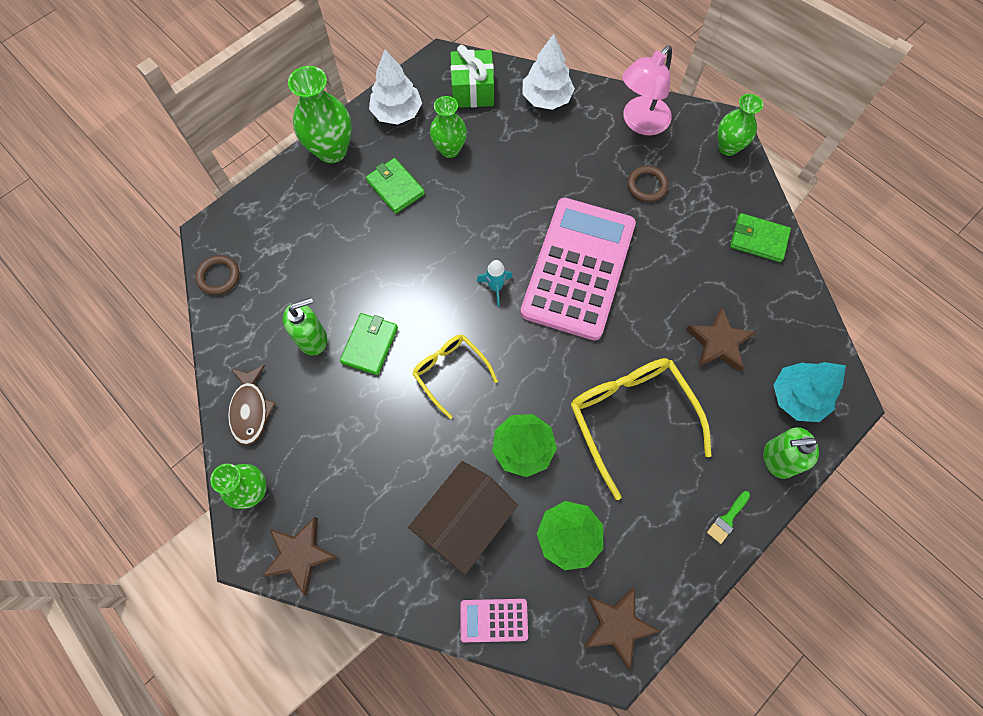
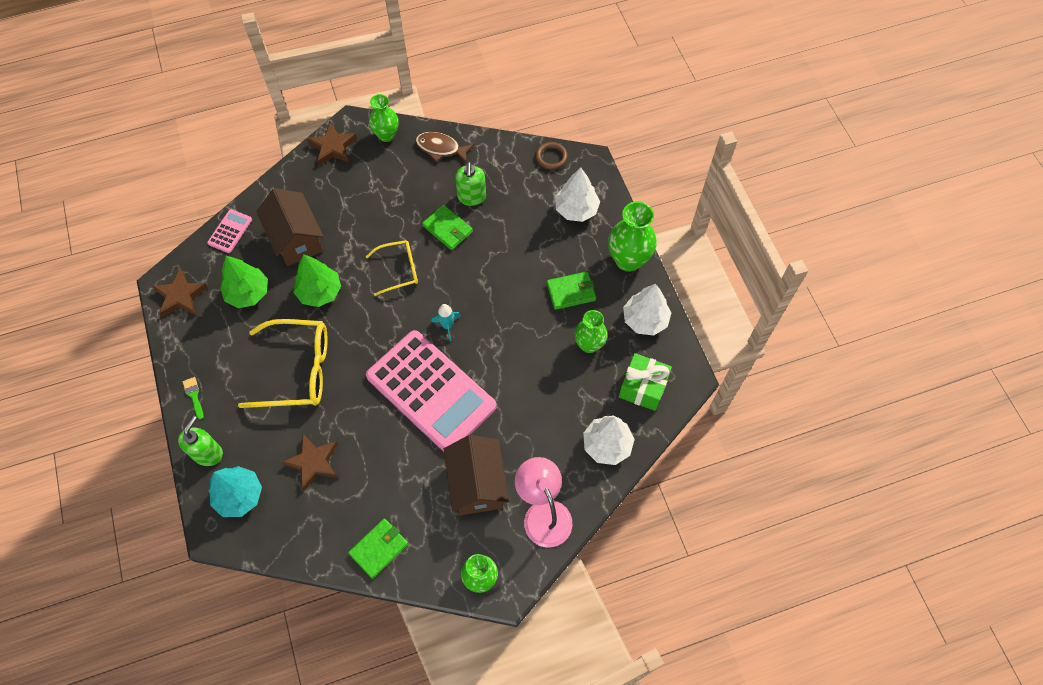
camera: 115 degrees right, 5 degrees down
brown ring [627,166,669,202] -> brown house [444,435,509,515]
none -> white tree [555,167,600,222]

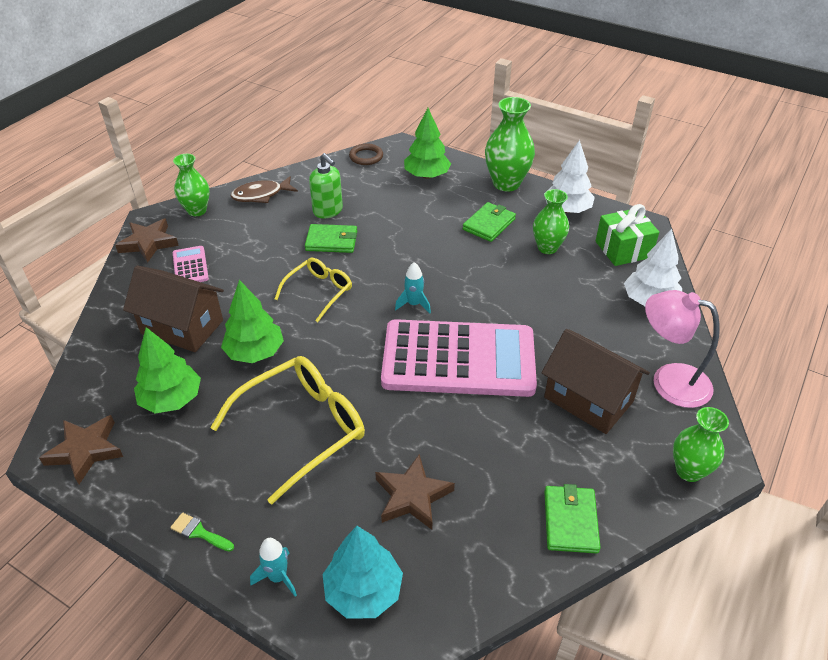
camera: 40 degrees left, 20 degrees down
green soap dispenser [178,416,223,466] -> turquoise rocket [250,538,297,597]
pink calculator [207,209,252,253] -> pink calculator moved to [173,246,209,282]
white tree [555,167,600,222] -> green tree [404,108,451,179]

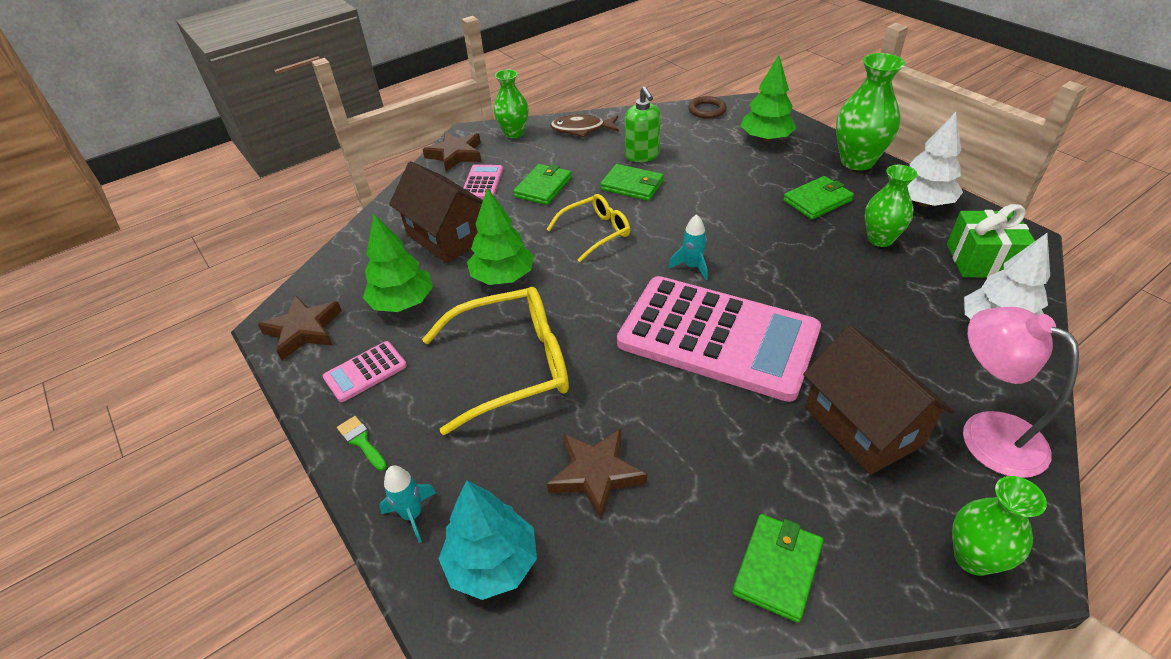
camera: 25 degrees right, 0 degrees up
none -> pink calculator [323,341,407,402]
none -> green wallet [513,164,572,205]

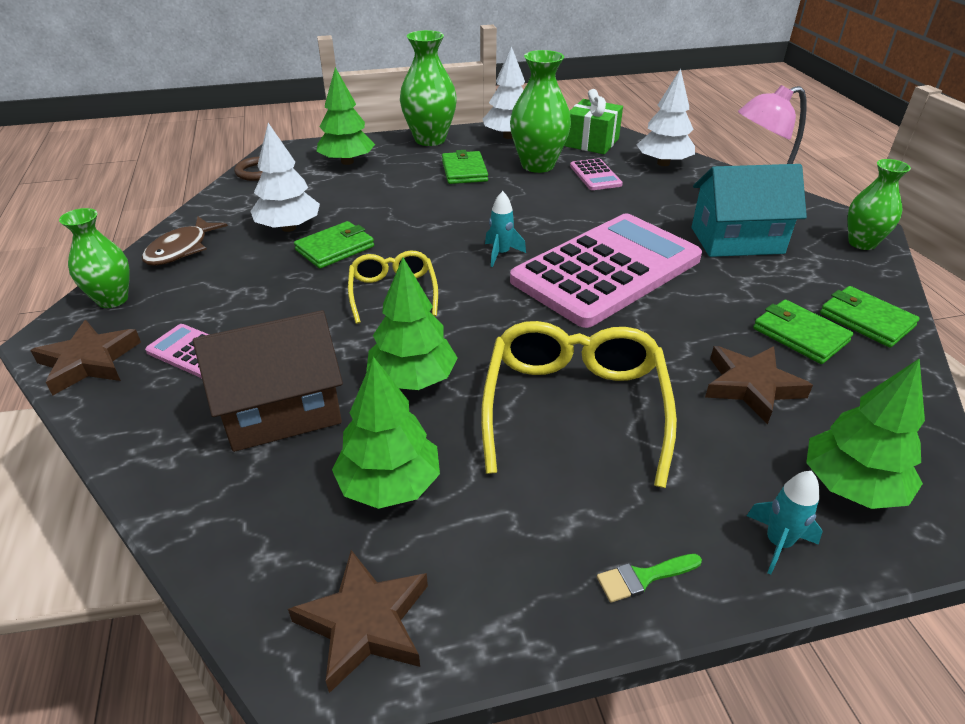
camera: 70 degrees left, 5 degrees down
pink calculator [323,341,407,402] -> pink calculator moved to [570,158,623,190]
turquoise tree [439,480,537,600] -> green tree [806,358,925,509]
green wallet [513,164,572,205] -> green wallet moved to [753,300,853,364]
green soap dispenser [625,86,661,162] -> white tree [250,123,320,232]
brown house [803,326,954,475] -> turquoise house [692,164,807,257]
green vase [865,165,917,247] -> green vase [510,50,571,173], size x1.51

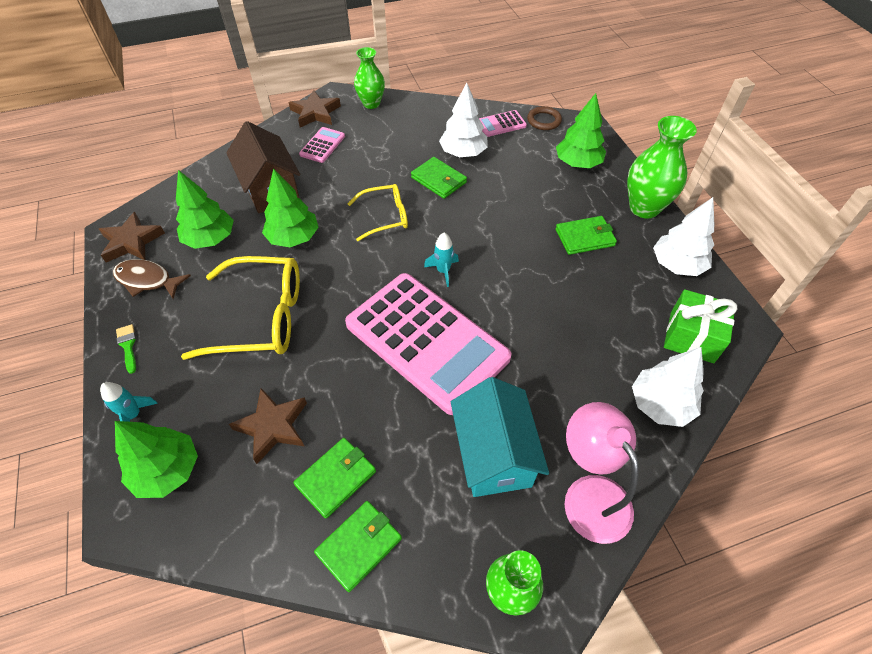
camera: 85 degrees right, 15 degrees up
brown fish [142,217,228,266] -> brown fish moved to [113,259,191,299]
green vase [510,50,571,173] -> none
pink calculator [570,158,623,190] -> pink calculator moved to [479,110,527,137]

